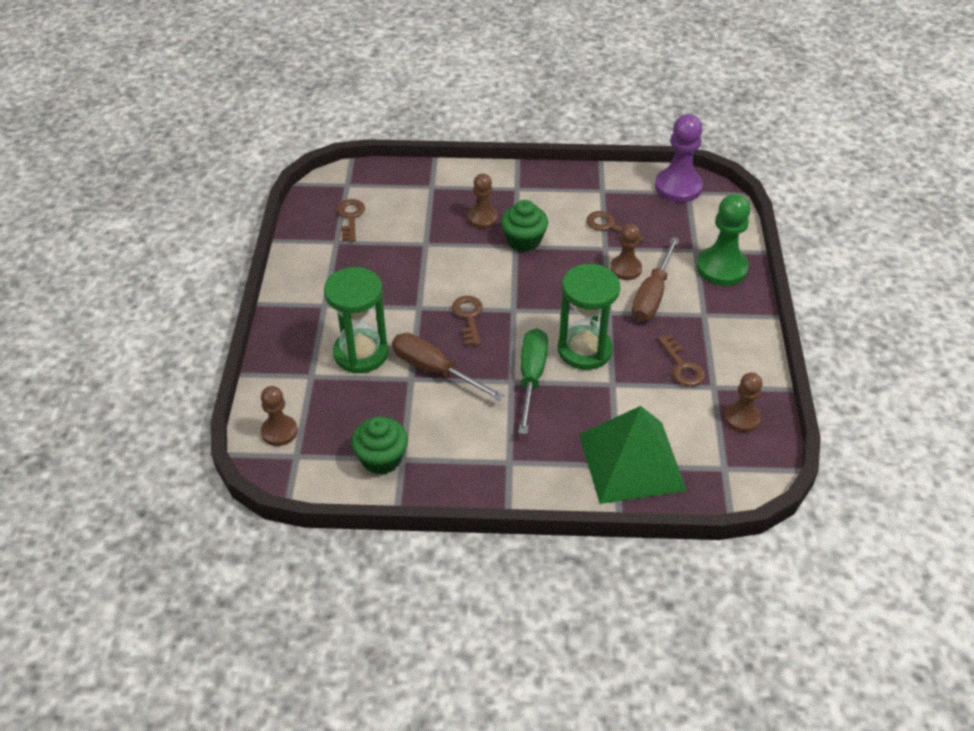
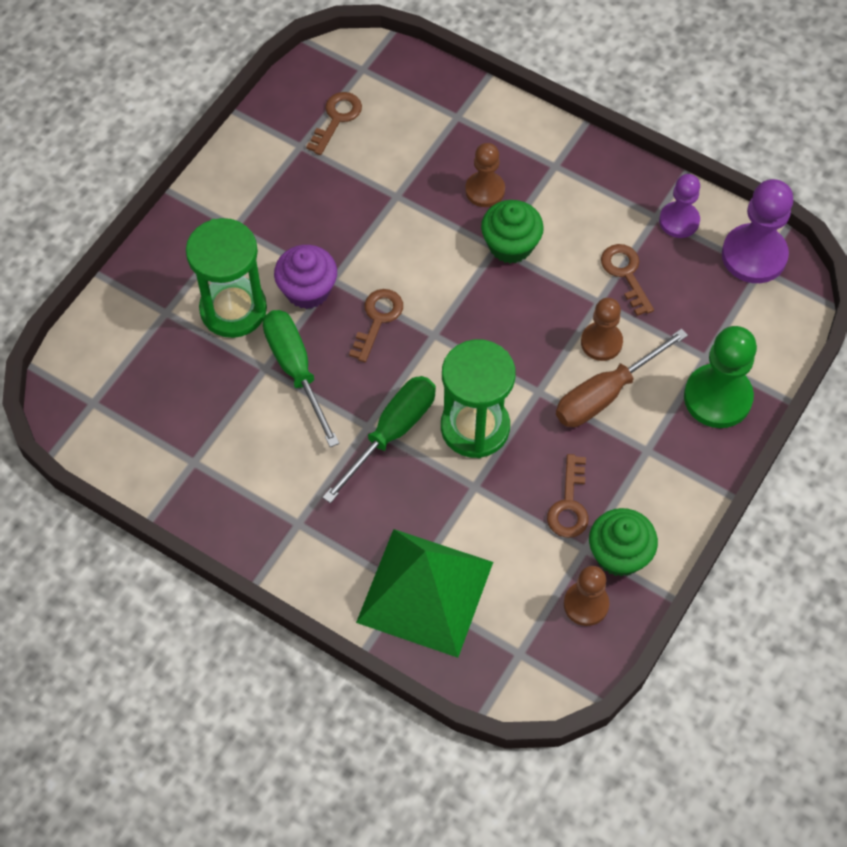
camera: 30 degrees right, 15 degrees up
brown pawn [261,386,298,446] -> none
green cupcake [351,416,408,475] -> green cupcake moved to [589,508,658,577]
brown screwdriver [392,333,504,401] -> green screwdriver [263,310,339,447]
none -> purple cupcake [274,245,337,309]
none -> purple pawn [659,174,700,238]

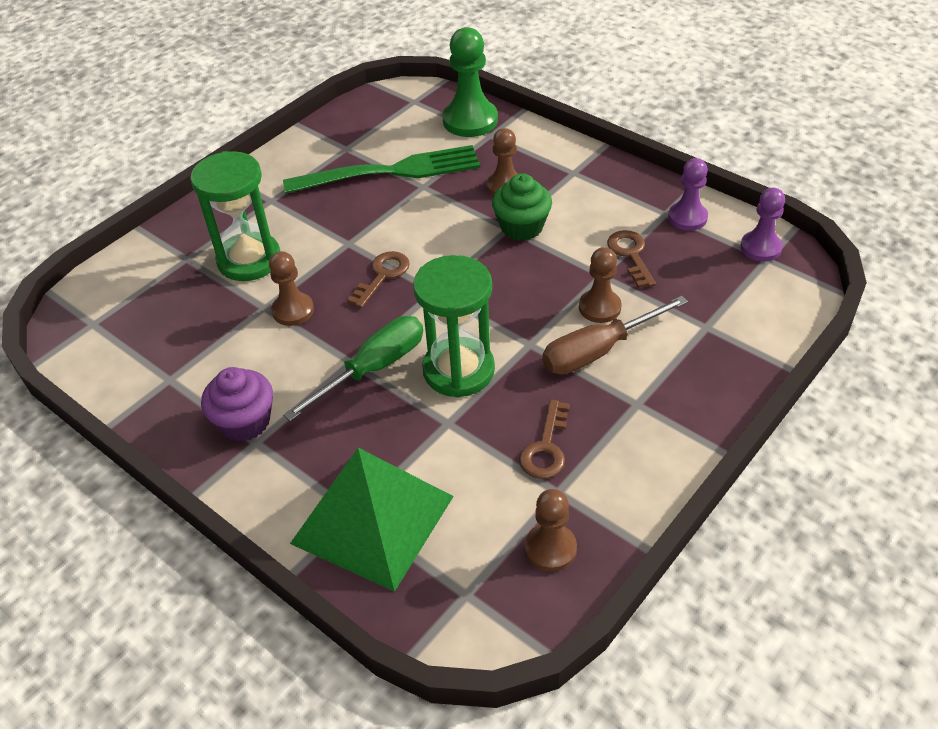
camera: 10 degrees right, 15 degrees down
green screwdriver [263,310,339,447] -> brown pawn [269,251,314,326]
purple cupcake [274,245,337,309] -> purple cupcake moved to [201,367,273,441]
brown key [306,92,362,155] -> none
green cupcake [589,508,658,577] -> none
green pawn [684,326,757,428] -> green pawn moved to [442,27,498,137]
purple pawn [722,179,793,283] -> purple pawn [740,188,785,262], size x0.62
none -> green fork [283,145,480,194]

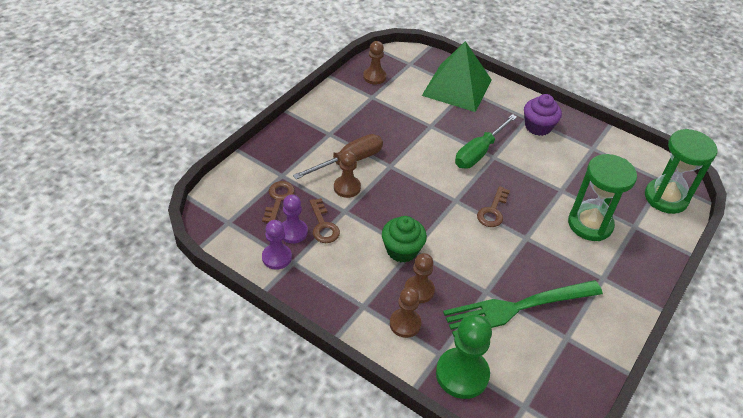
camera: 170 degrees right, 0 degrees up
brown pawn [269,251,314,326] -> brown pawn moved to [390,287,421,338]
green hourglass [413,255,495,398] -> green hourglass moved to [645,129,718,214]
brown key [519,399,570,479] -> brown key moved to [262,181,295,223]
purple pawn [740,188,785,262] -> purple pawn moved to [282,194,308,244]

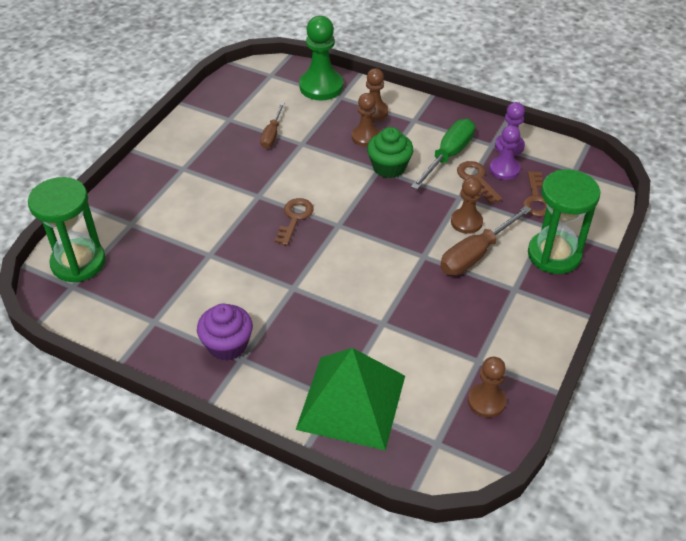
camera: 175 degrees right, 0 degrees up
green fork [443,280,603,337] -> brown screwdriver [260,103,285,148]
green screwdriver [455,114,517,169] -> green screwdriver moved to [411,119,475,190]
green hourglass [568,154,637,241] -> green hourglass moved to [528,170,600,274]

